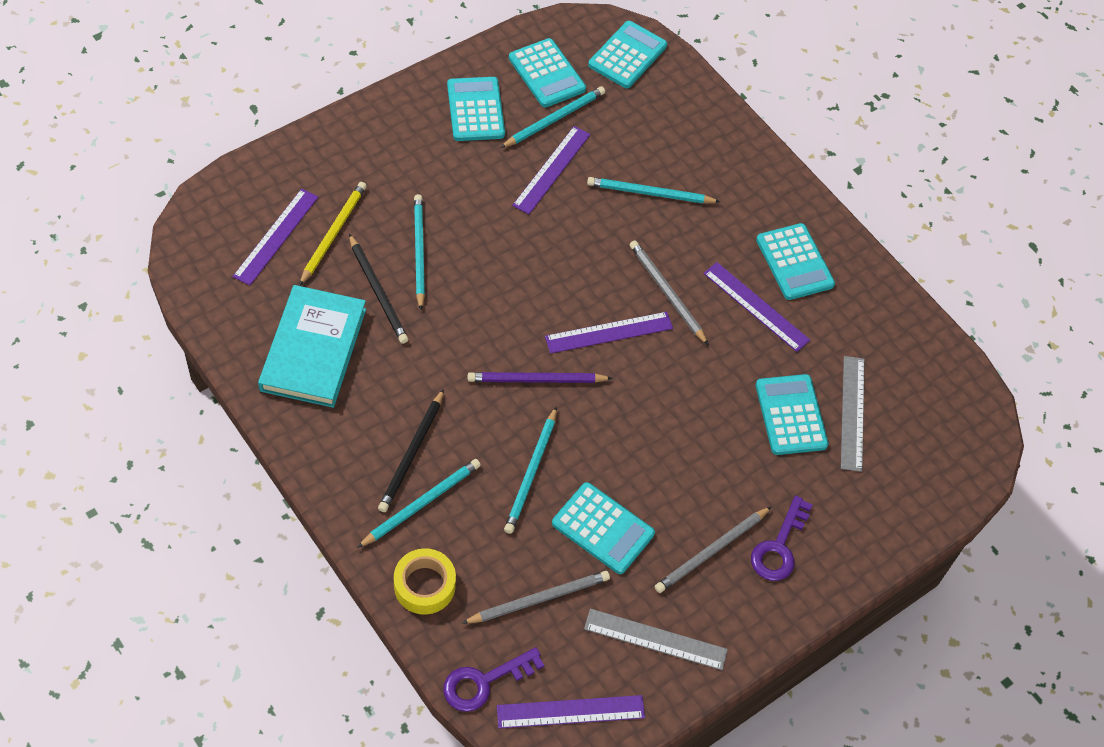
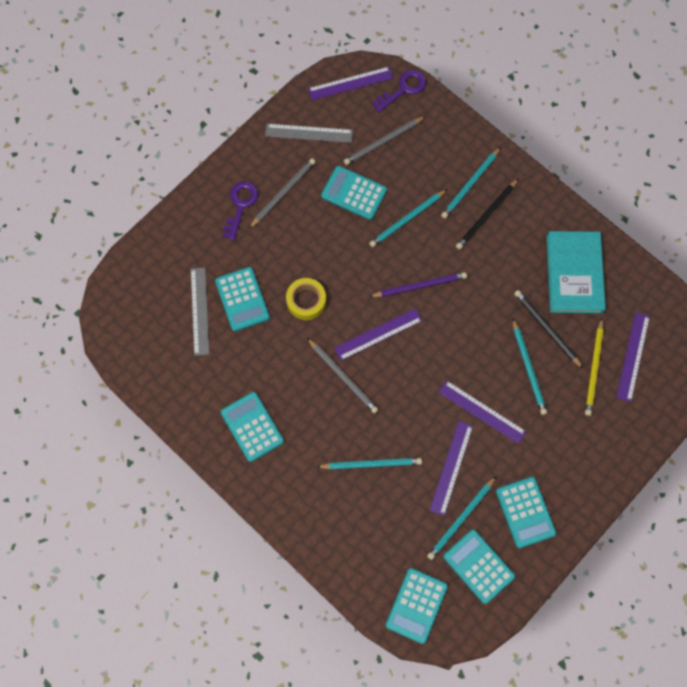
camera: 175 degrees right, 15 degrees up
black pencil [378,389,444,512] -> black pencil turned 150 degrees counterclockwise [456,178,519,250]
yellow tape [394,548,456,615] -> yellow tape moved to [286,278,326,320]
turquoise pencil [504,406,557,534] -> turquoise pencil turned 135 degrees counterclockwise [369,189,447,247]
purple ruler [703,262,810,352] -> purple ruler moved to [439,380,527,444]

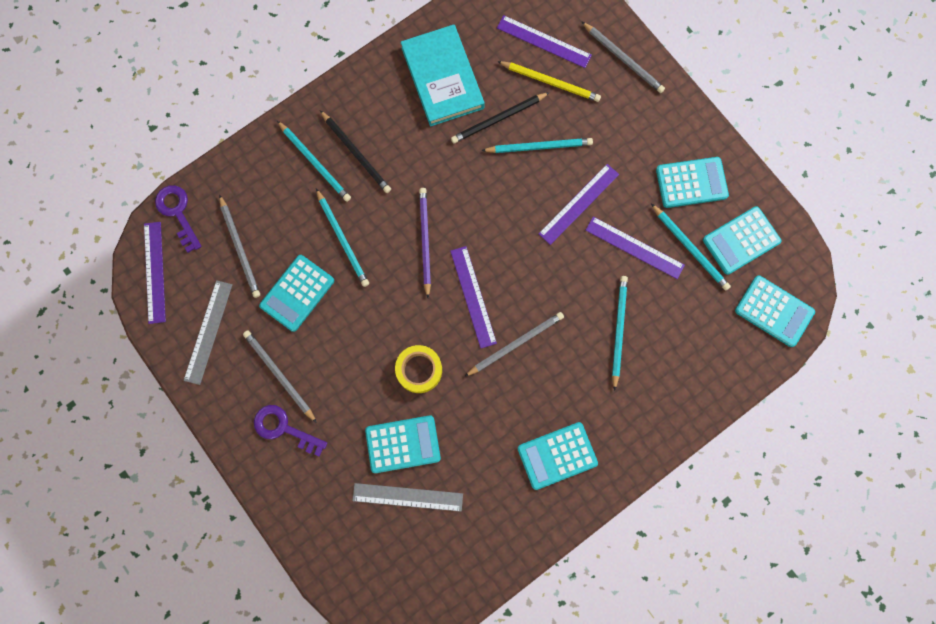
camera: 80 degrees left, 5 degrees up
turquoise book [547,231,606,313] -> turquoise book turned 60 degrees clockwise [401,24,485,127]
none -> grey pencil [581,21,665,93]

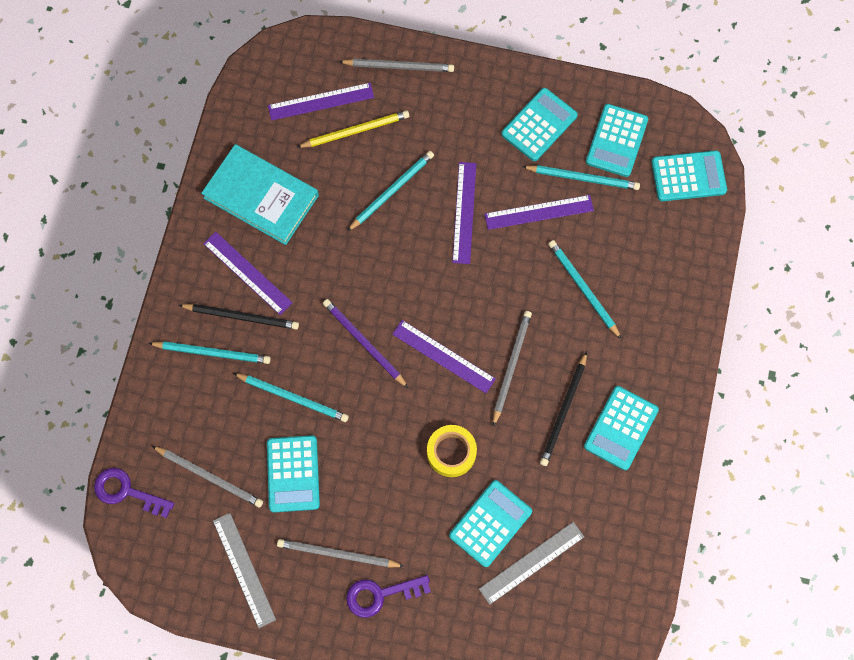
camera: 40 degrees left, 5 degrees down
purple ruler [144,222,166,324] -> purple ruler moved to [203,232,293,315]
black pencil [451,92,550,143] -> black pencil moved to [540,352,587,466]

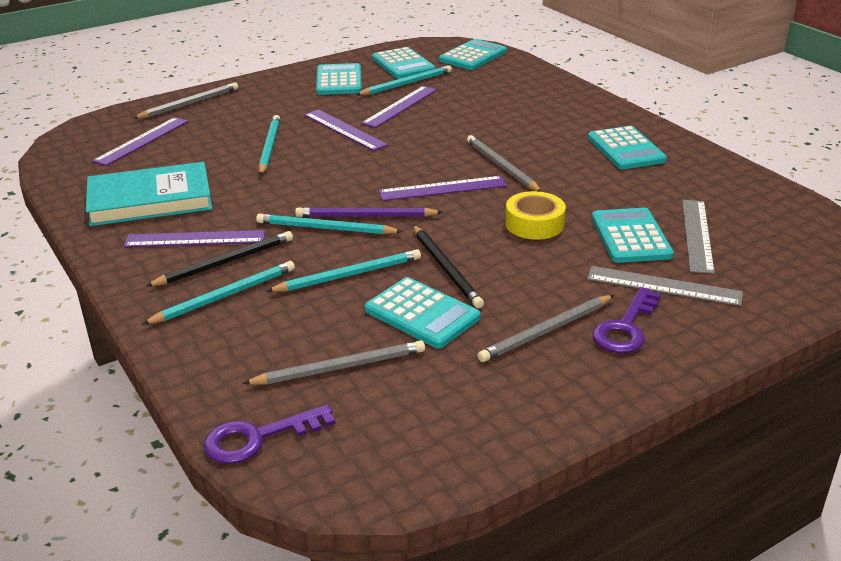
camera: 45 degrees left, 40 degrees down
grey ruler [213,513,276,628] -> grey ruler moved to [587,266,743,306]
yellow pencil [296,110,409,148] -> none
black pencil [540,352,587,466] -> black pencil moved to [413,225,484,308]
turquoise pencil [548,240,621,339] -> turquoise pencil moved to [256,214,403,234]

